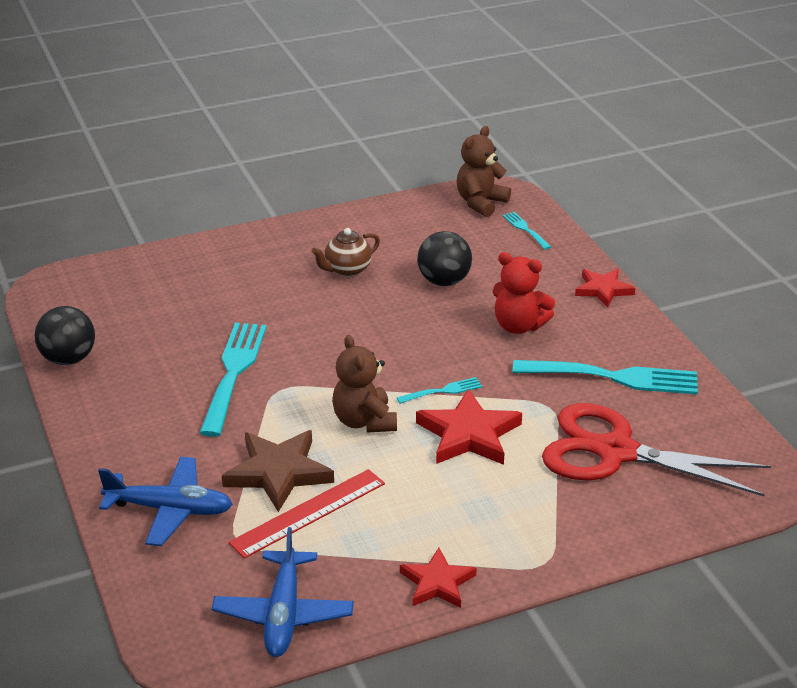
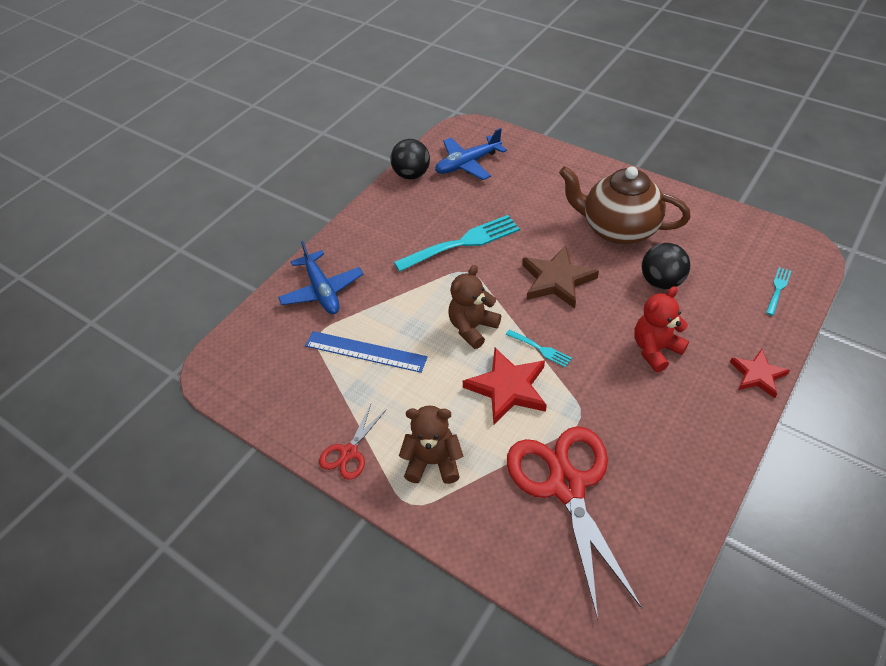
camera: 60 degrees right, 15 degrees up
blue plane [212,527,354,657] -> blue plane moved to [435,128,507,180]
brown star [222,430,334,512] -> brown star moved to [522,245,599,309]
red ruler [228,469,385,559] -> blue ruler [305,331,428,373]
brown teapot [311,228,380,277] -> brown teapot [559,166,691,245], size x2.02
red star [400,548,477,608] -> red scissors [319,404,387,480]
brown teddy bear [457,126,511,217] -> brown teddy bear moved to [399,405,463,484]
red teddy bear [492,252,555,334] -> red teddy bear turned 60 degrees clockwise [634,286,689,372]
turquoise fork [513,360,698,395] -> none

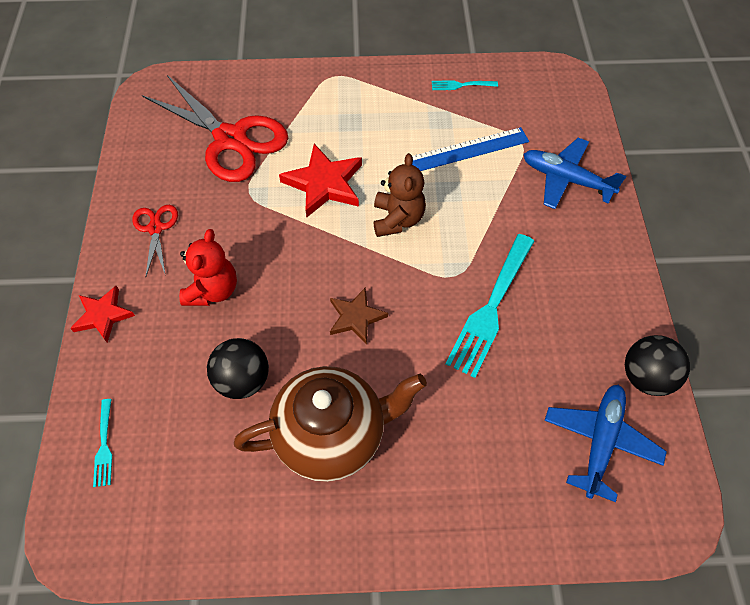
camera: 140 degrees right, 10 degrees up
red scissors [319,404,387,480] -> red scissors moved to [132,205,178,278]
brown teddy bear [399,405,463,484] -> none
turquoise fork [506,330,572,368] -> turquoise fork moved to [432,80,498,90]
brown star [522,245,599,309] -> brown star [330,288,388,345], size x0.64

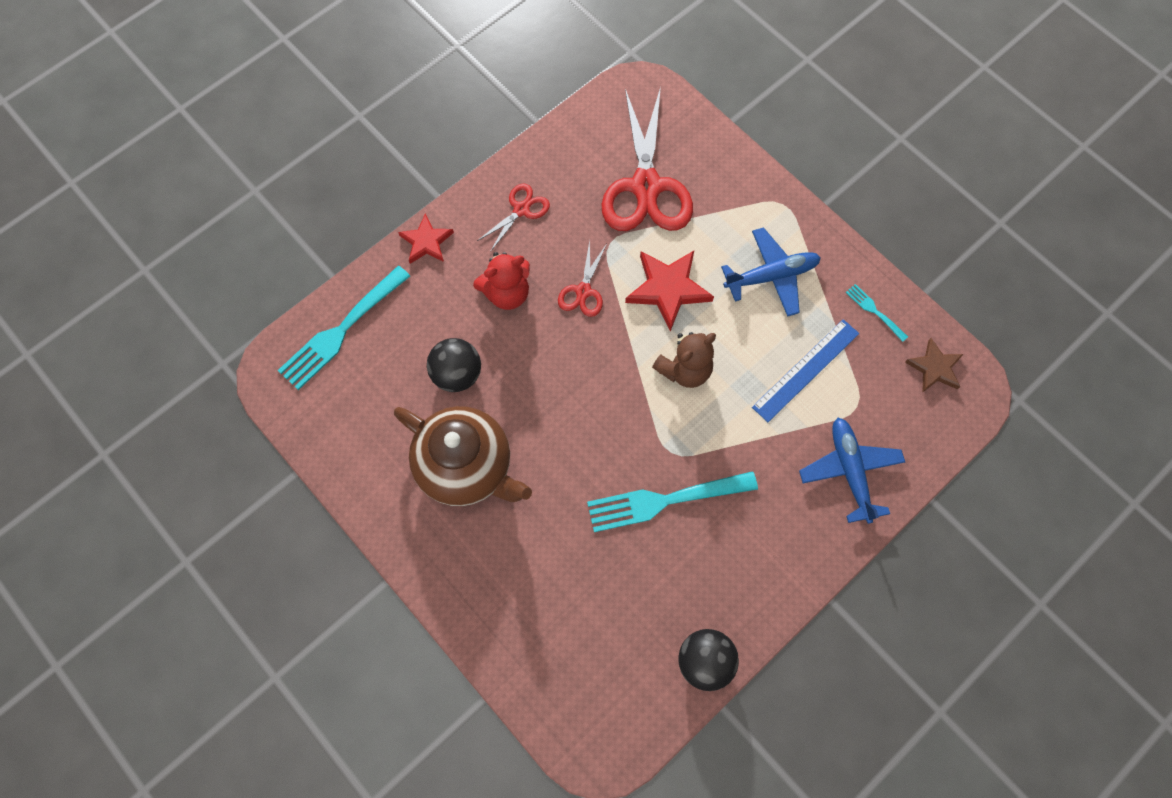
camera: 50 degrees right, 10 degrees up
turquoise fork [93,399,112,487] -> turquoise fork [278,266,410,390], size x2.12
brown star [330,288,388,345] -> brown star moved to [905,338,964,393]
blue ruler [412,127,529,171] -> blue ruler turned 75 degrees counterclockwise [752,319,859,422]
blue plane [544,385,667,502] -> blue plane moved to [721,227,821,317]
none -> red scissors [558,240,607,317]

